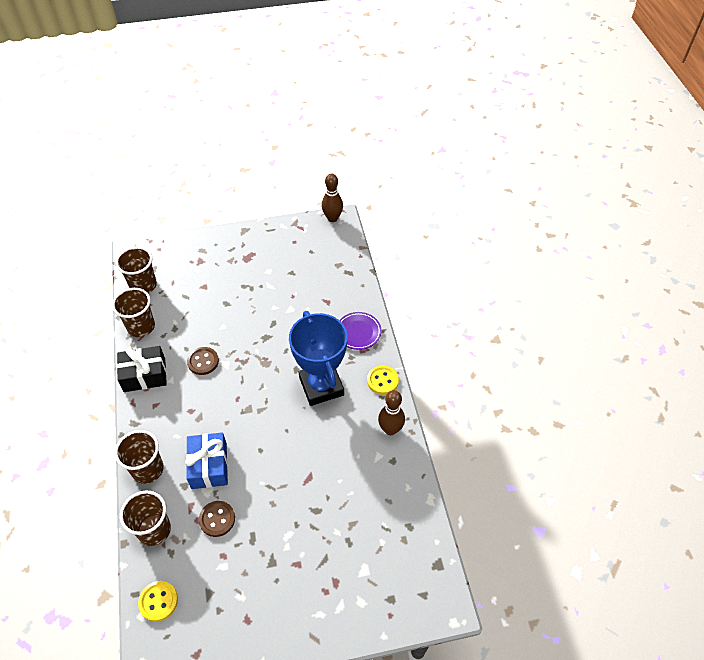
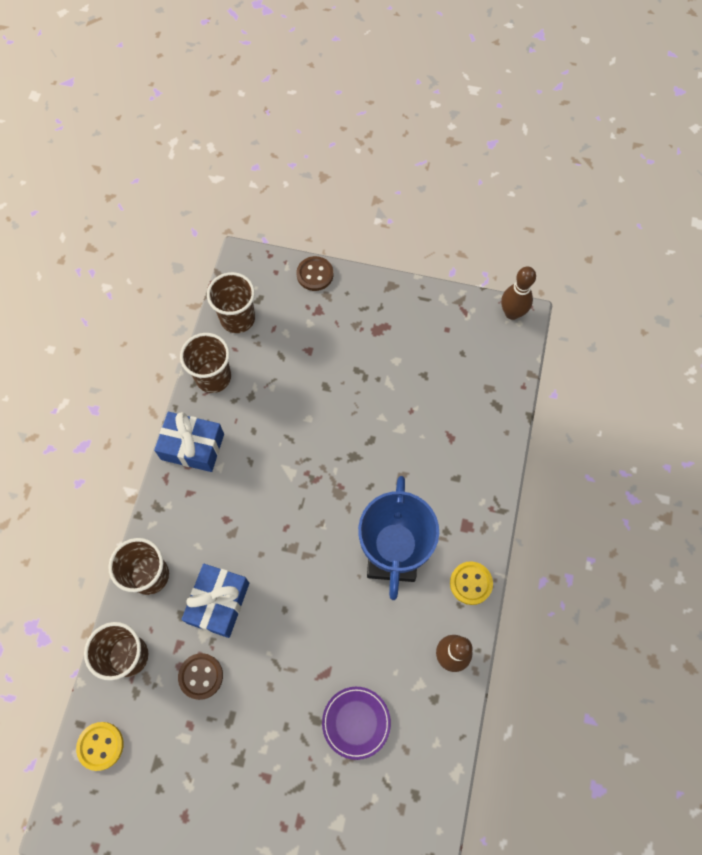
camera: 25 degrees right, 15 degrees up
black gift [117,346,167,392] -> blue gift [154,412,224,472]
brown button [187,347,219,375] -> brown button moved to [297,256,333,291]
purple plate [340,312,382,350] -> purple plate moved to [322,687,391,760]

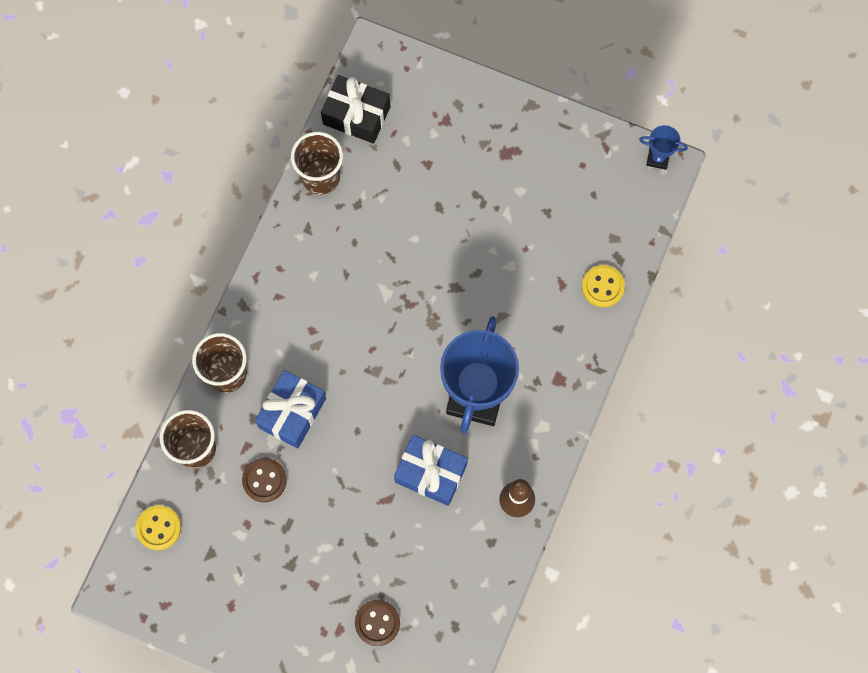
camera: 10 degrees right, 5 degrees up
blue gift [154,412,224,472] -> blue gift moved to [394,435,468,506]
brown cup [207,272,255,333] -> black gift [321,75,390,144]
brown button [297,256,333,291] -> brown button moved to [355,600,400,646]
purple plate [322,687,391,760] -> none
yellow button [450,561,493,605] -> yellow button moved to [582,265,625,307]
brown bowling pin [501,266,536,320] -> blue trophy [639,125,688,170]

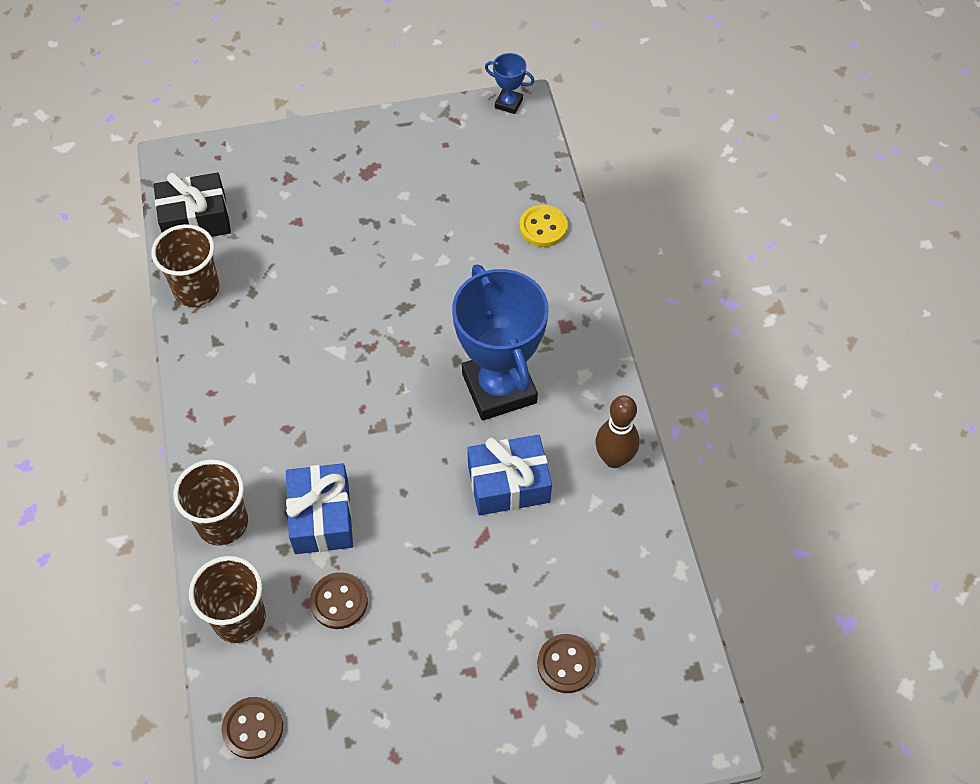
camera: 35 degrees left, 15 degrees down
yellow button [136,505,181,550] -> brown button [221,697,283,759]
blue trophy [639,125,688,170] -> blue trophy turned 45 degrees clockwise [485,53,535,114]

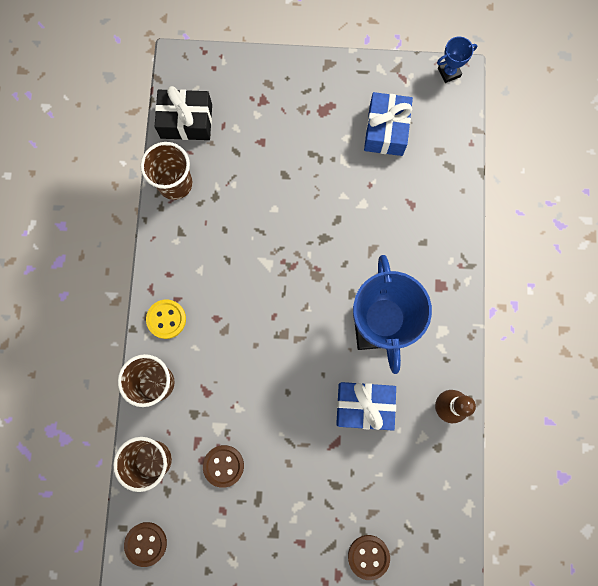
camera: 15 degrees right, 20 degrees up
blue gift [286,463,353,554] -> blue gift moved to [364,92,413,156]
blue trophy [485,53,535,114] -> blue trophy turned 60 degrees counterclockwise [437,36,478,83]
yellow button [519,205,568,247] -> yellow button moved to [146,299,186,339]

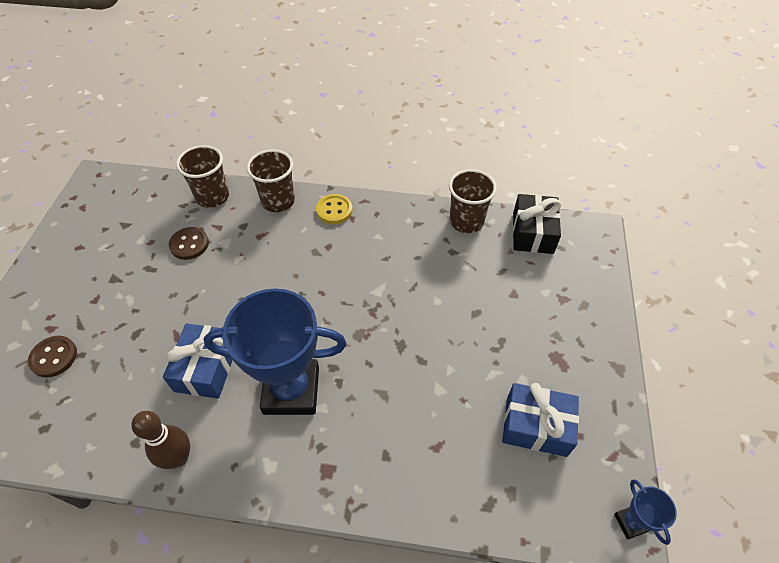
camera: 95 degrees right, 25 degrees down
brown button [124,522,167,567] -> none

